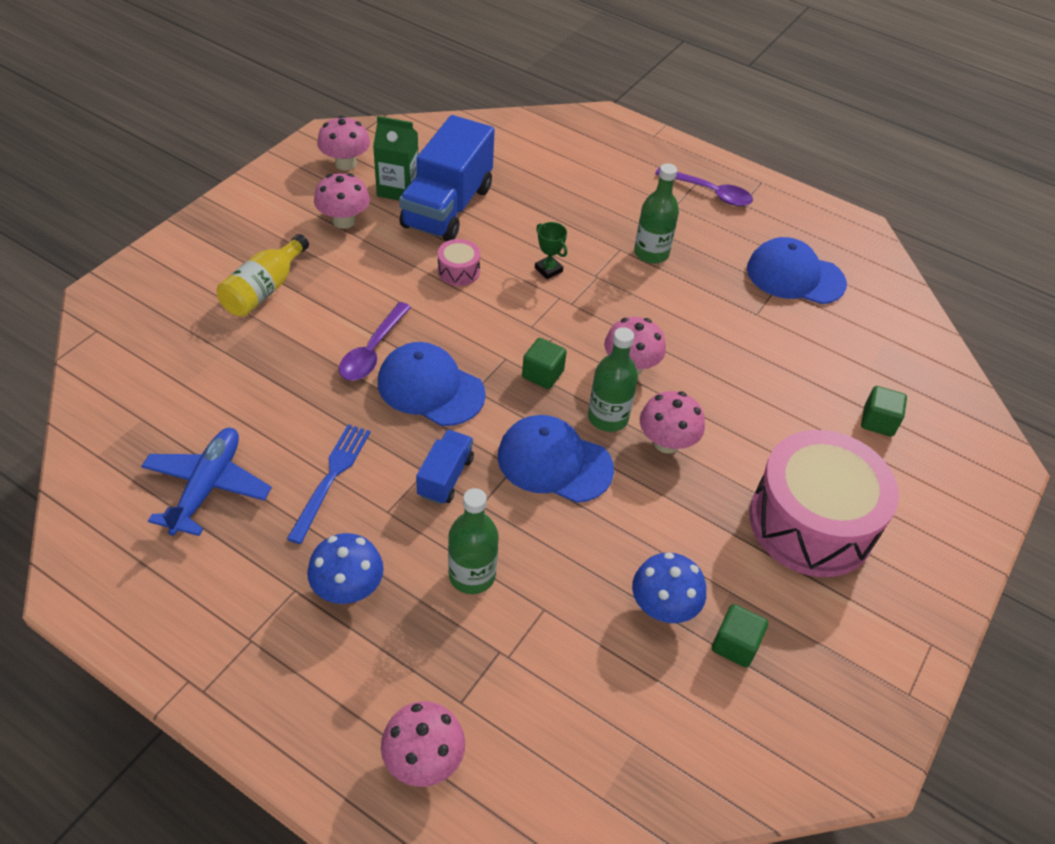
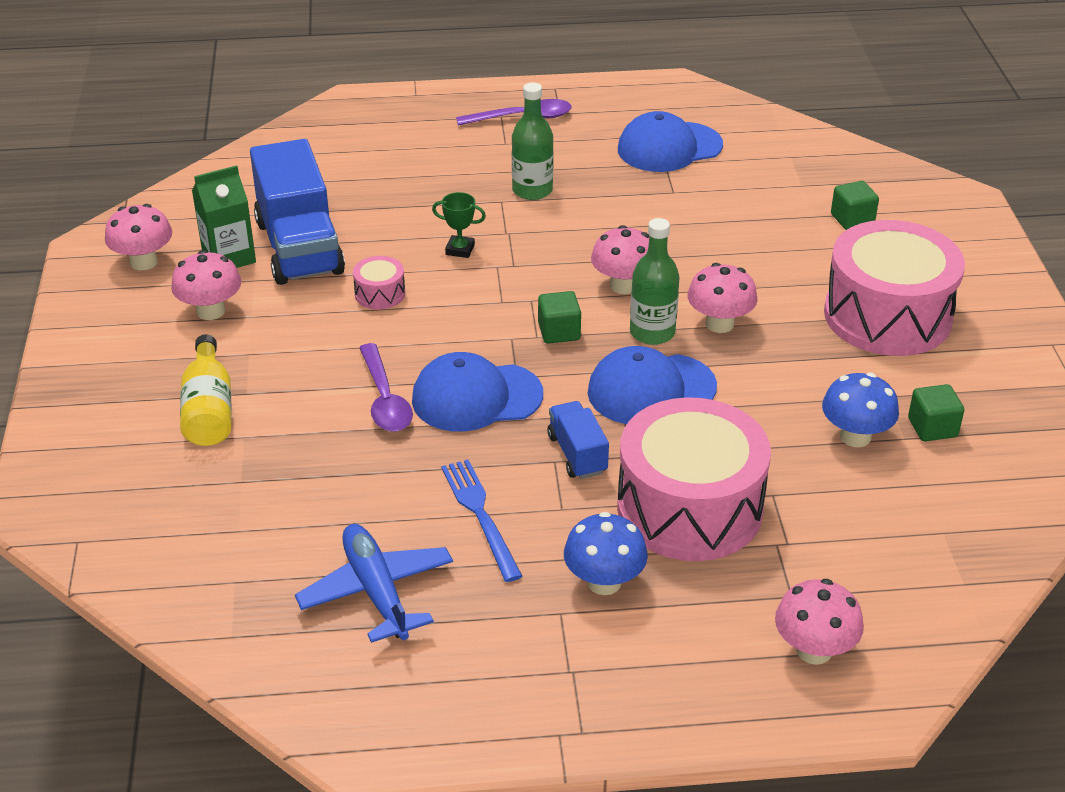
camera: 35 degrees left, 10 degrees down
green bottle [448,488,499,594] -> pink drum [617,397,771,561]

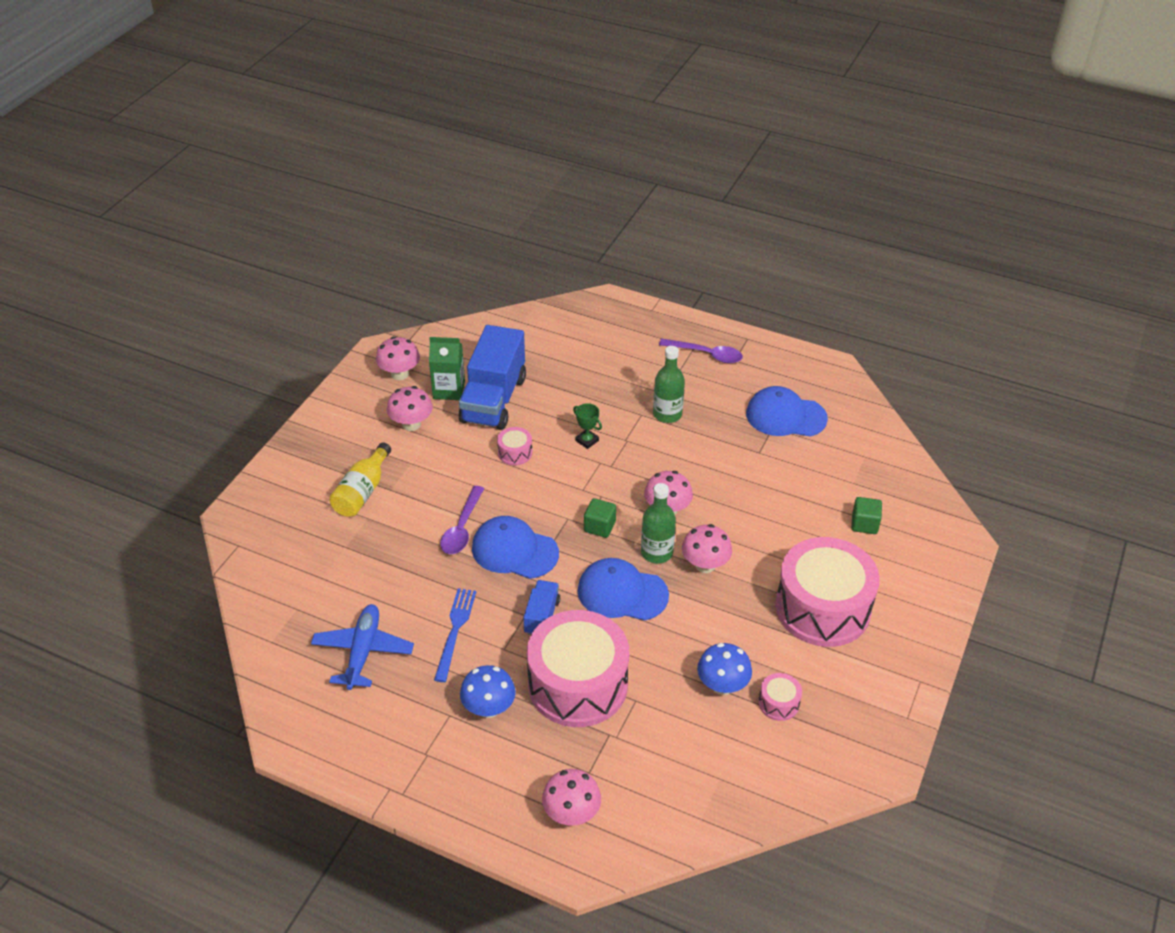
camera: 30 degrees right, 5 degrees up
green cube [908,384,964,441] -> pink drum [758,673,802,721]

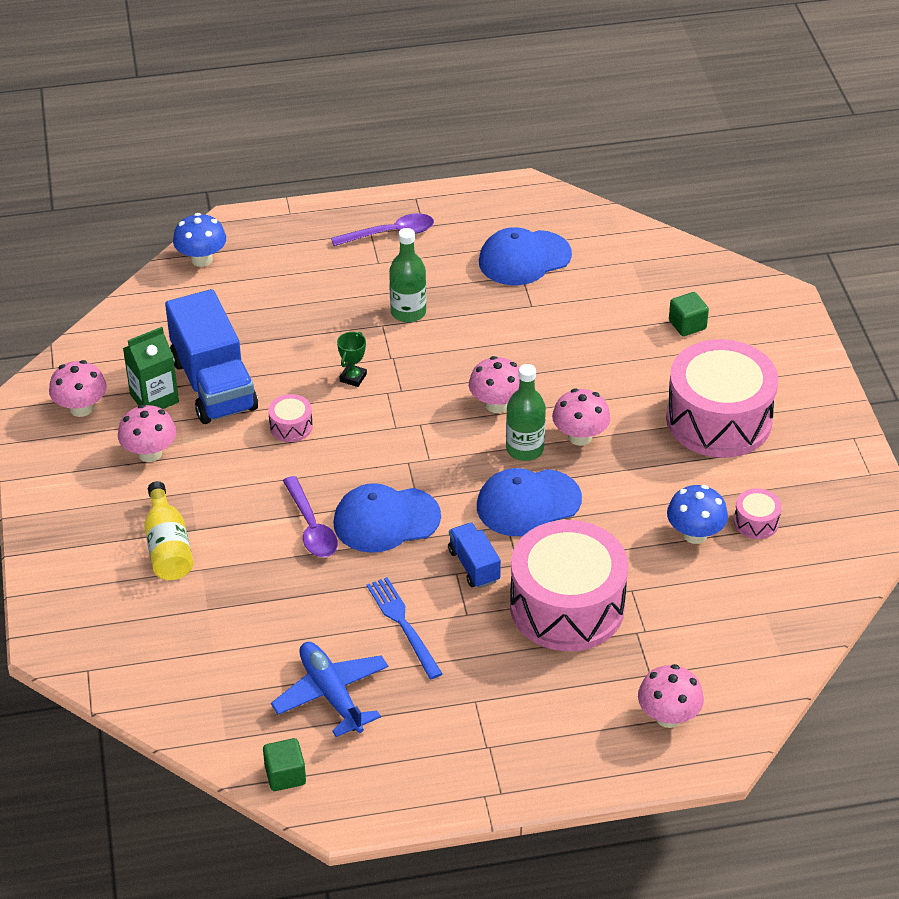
camera: 35 degrees left, 0 degrees up
blue mushroom [460,665,516,718] -> blue mushroom moved to [173,213,226,267]
green trophy [573,403,602,449] -> green trophy turned 75 degrees counterclockwise [337,332,367,387]
green cube [584,498,616,538] -> green cube moved to [263,738,306,791]

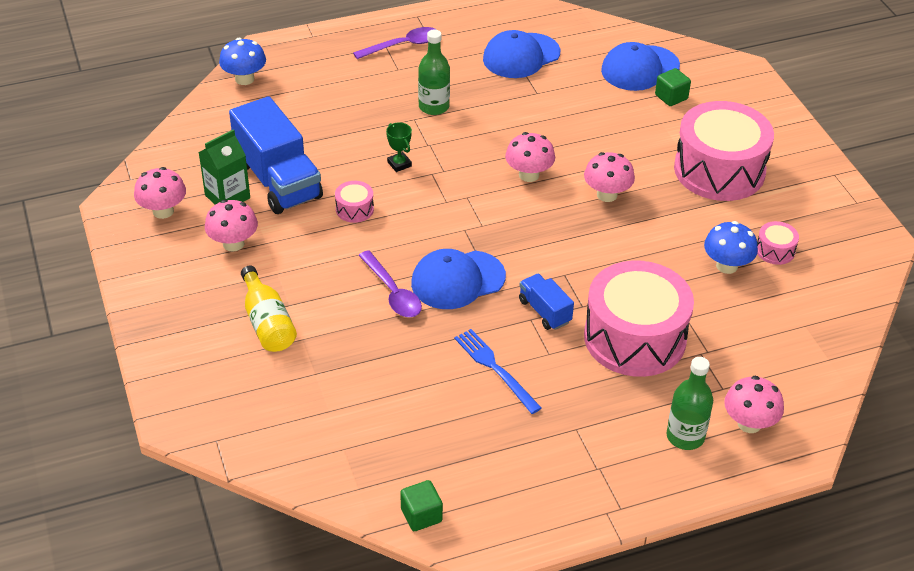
camera: 10 degrees left, 0 degrees up
blue plane [271,642,388,737] -> none
green trophy [337,332,367,387] -> green trophy turned 45 degrees counterclockwise [386,122,412,172]
blue cap [477,468,582,536] -> blue cap moved to [601,42,680,91]
green bottle [506,364,546,461] -> green bottle moved to [667,357,713,450]

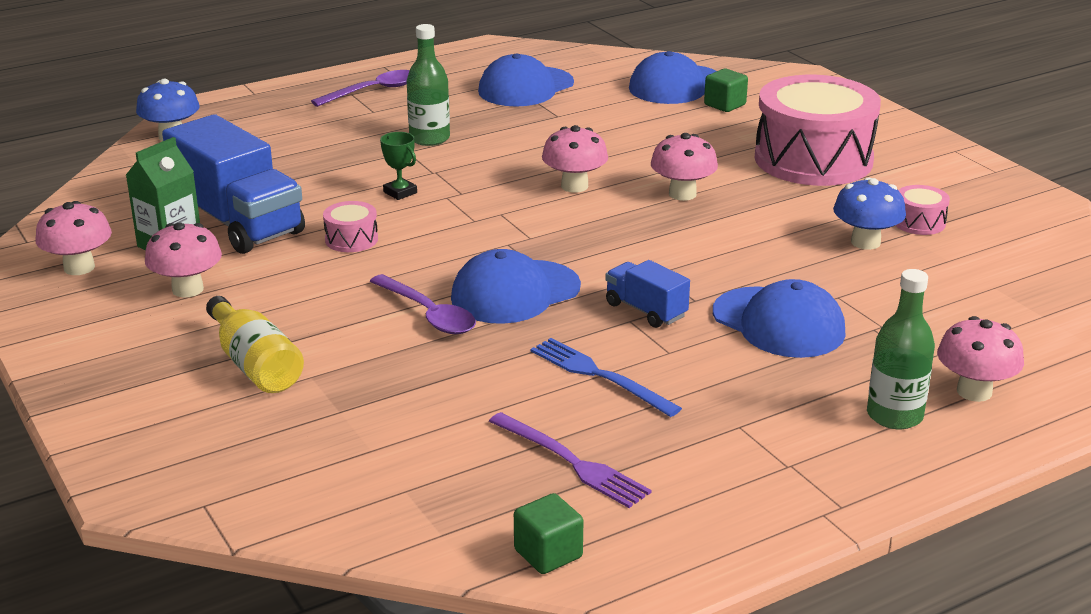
camera: 10 degrees left, 15 degrees down
pink drum [584,260,694,377] -> blue cap [713,279,846,358]
none -> purple fork [489,412,651,508]

